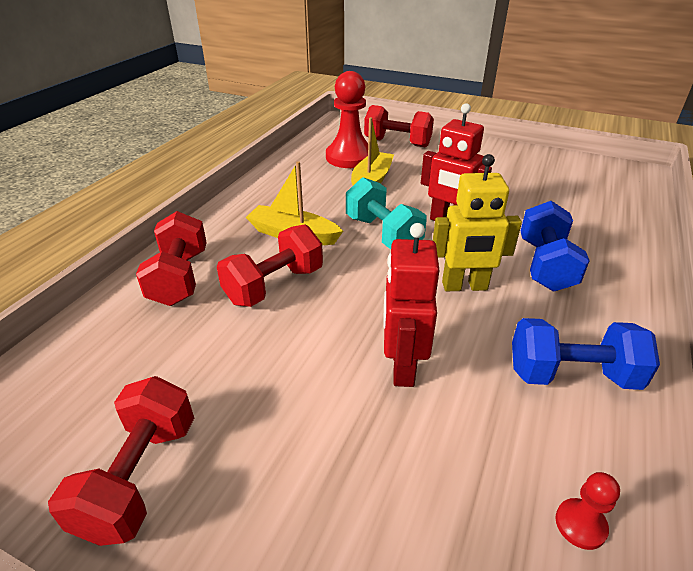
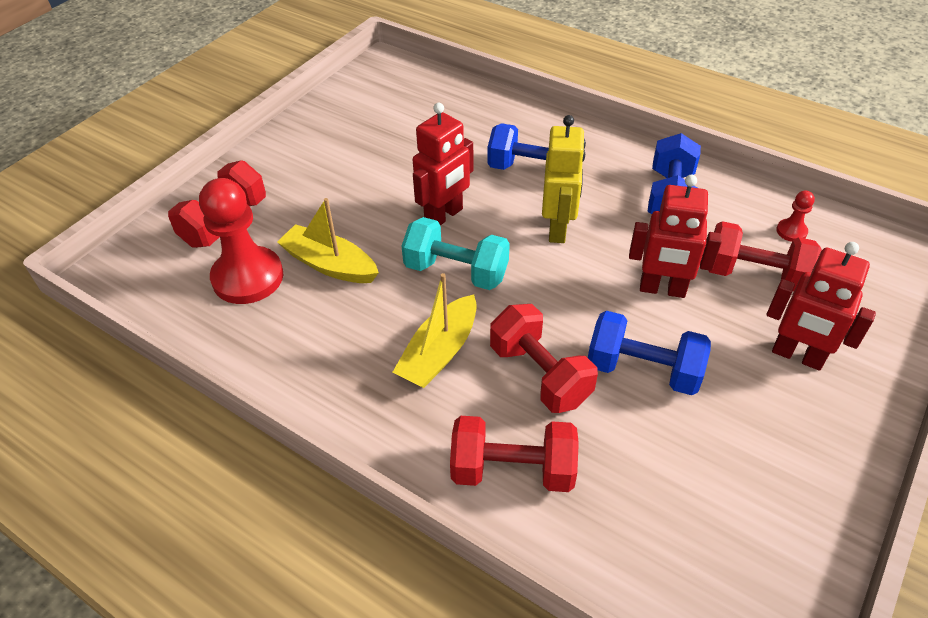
camera: 80 degrees left, 10 degrees up
red dumbbell [48,376,194,546] -> red dumbbell moved to [708,221,822,291]
turquoise dumbbell [346,177,427,249] -> turquoise dumbbell turned 45 degrees clockwise [402,217,510,290]
none -> blue dumbbell [588,311,711,395]
none -> red robot [767,242,876,371]

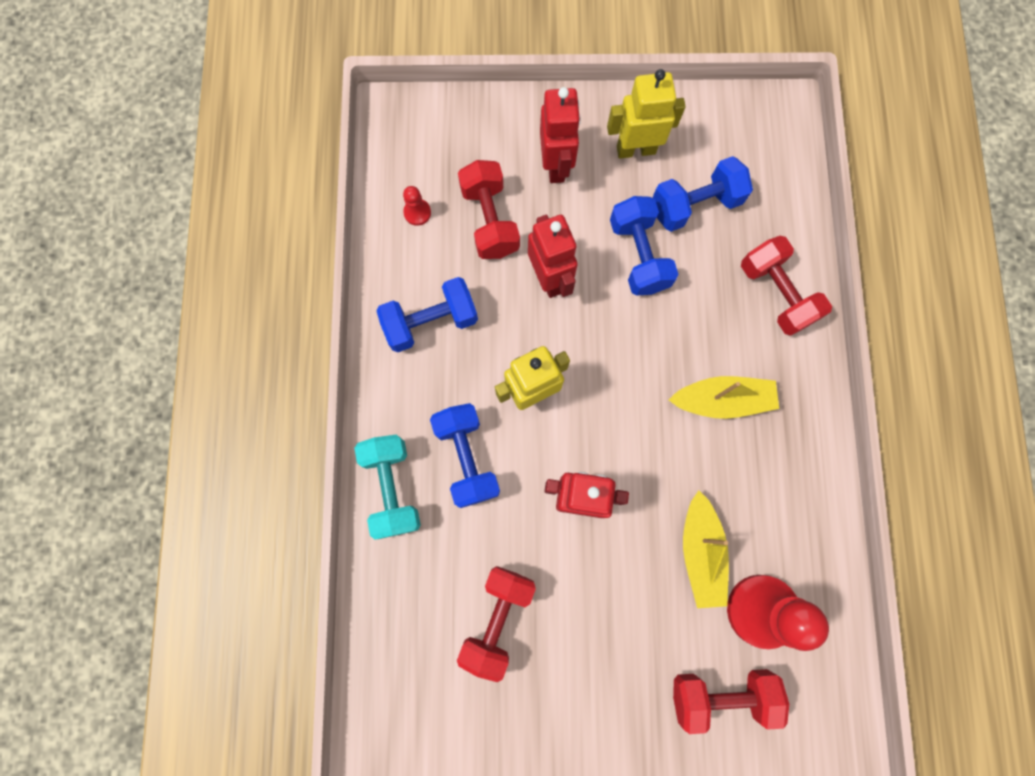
camera: 125 degrees left, 30 degrees up
turquoise dumbbell [402,217,510,290] -> turquoise dumbbell moved to [354,435,421,540]
red dumbbell [490,304,598,413] -> red dumbbell moved to [457,566,536,682]
none -> yellow robot [607,69,686,159]
none -> blue dumbbell [652,156,753,232]

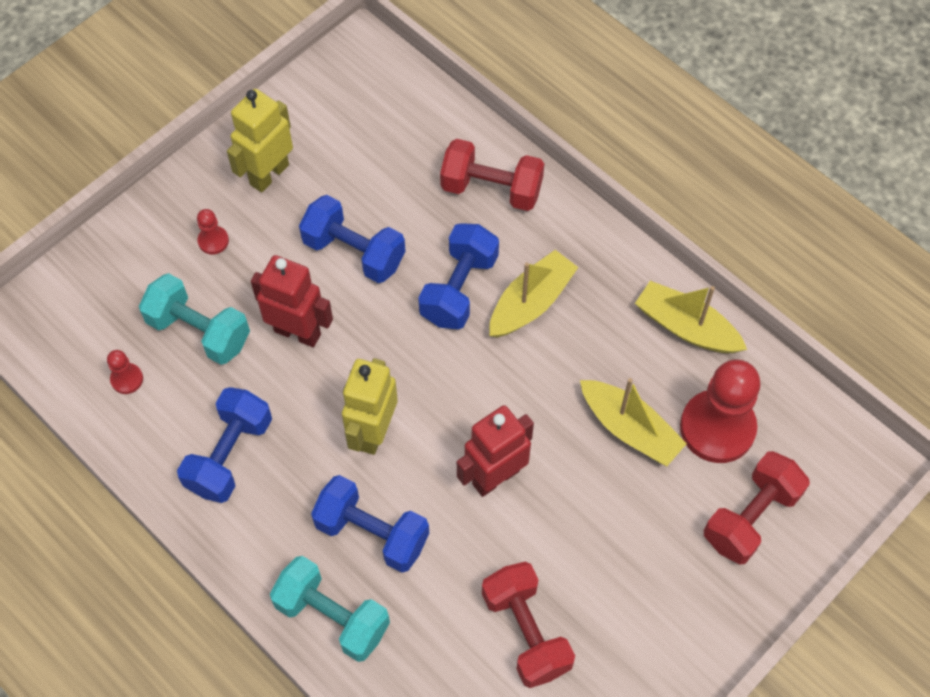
camera: 45 degrees left, 15 degrees down
red dumbbell [458,160,520,259] -> turquoise dumbbell [139,273,250,365]
red robot [540,87,581,183] -> red pawn [197,209,229,254]
blue dumbbell [652,156,753,232] -> blue dumbbell moved to [418,223,499,329]
none -> yellow boat [635,281,747,353]

